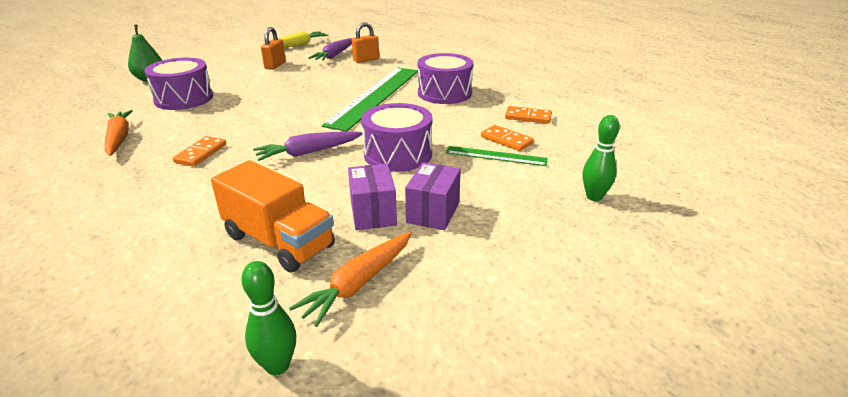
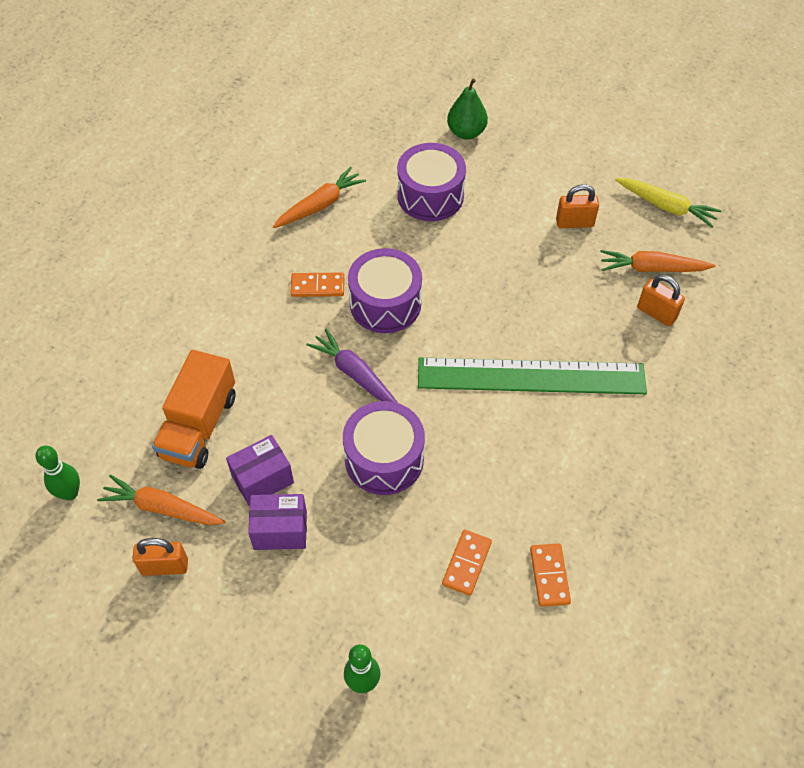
camera: 70 degrees right, 25 degrees up
purple carrot [308,38,352,61] -> orange carrot [600,250,715,272]
purple drum [418,53,473,104] -> purple drum moved to [348,248,422,333]
green ruler [446,146,548,166] -> none
none -> orange padlock [132,538,188,576]

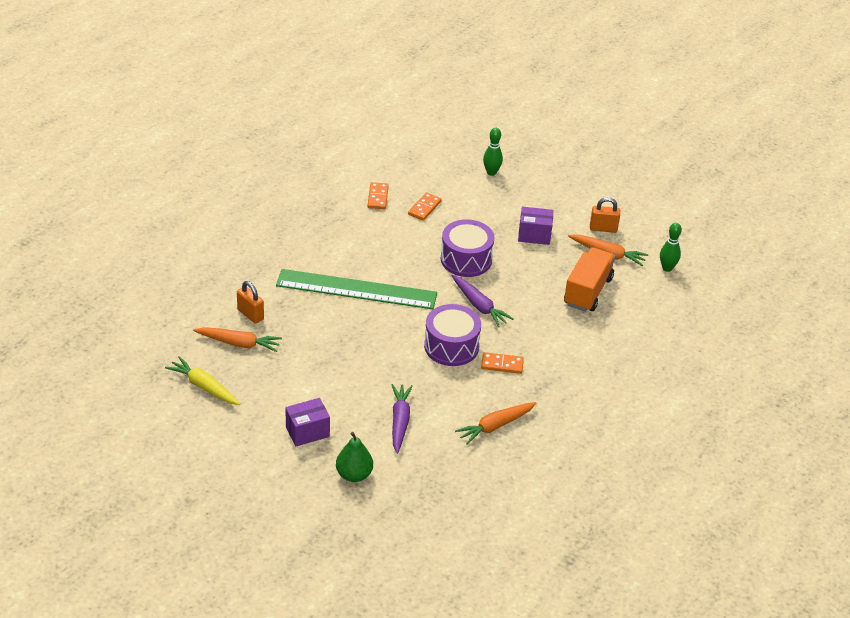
camera: 175 degrees left, 15 degrees down
purple box [226,435,294,506] -> purple box moved to [285,398,330,446]
purple drum [397,143,466,221] -> purple carrot [392,384,413,454]
orange padlock [556,184,599,228] -> none

